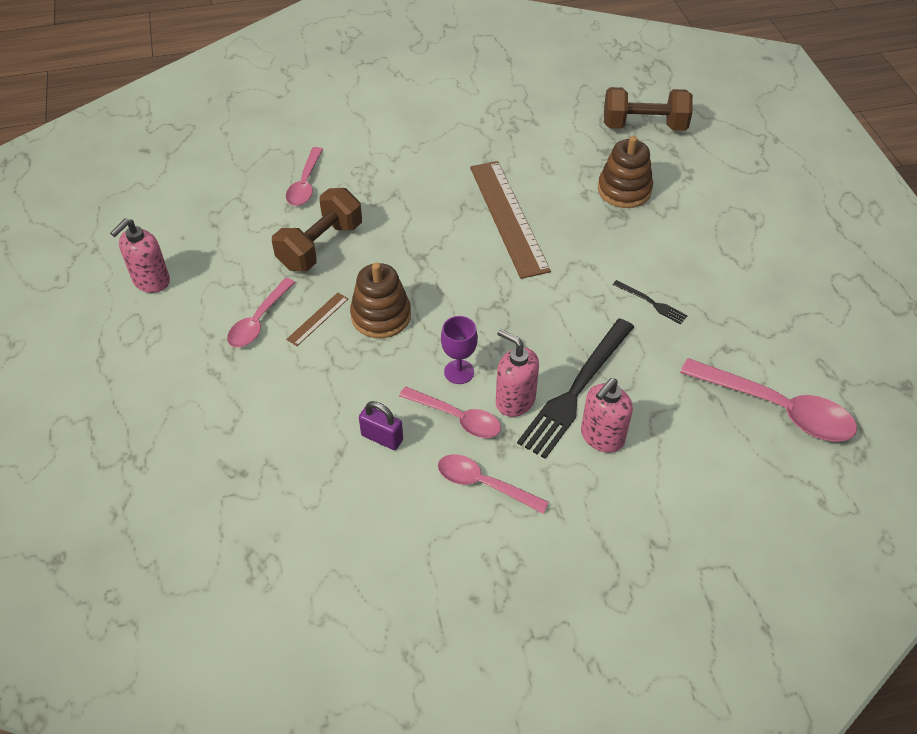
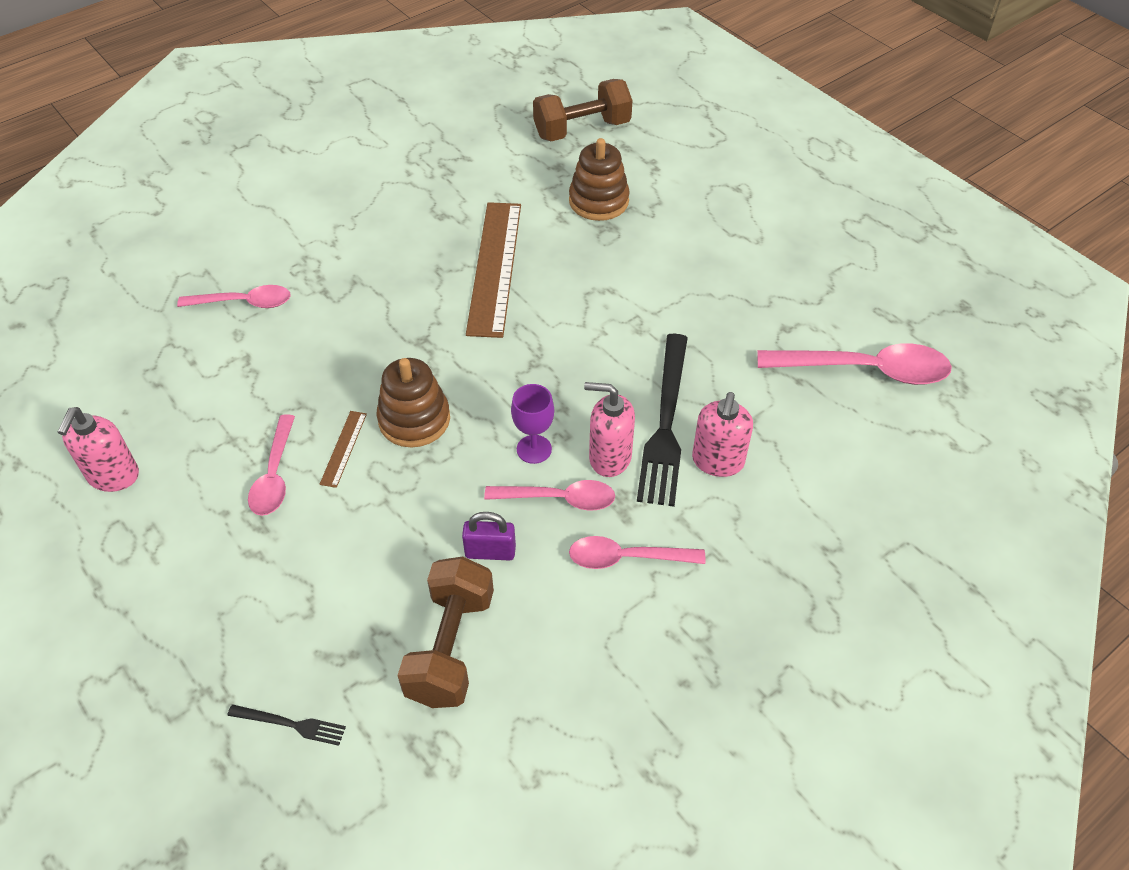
camera: 25 degrees left, 0 degrees up
brown dumbbell [272,188,362,271] -> brown dumbbell moved to [397,556,494,708]
pink spoon [286,147,323,206] -> pink spoon turned 75 degrees counterclockwise [177,285,291,308]
brown ruler [470,161,551,279] -> brown ruler turned 45 degrees clockwise [466,202,521,338]
black fork [613,280,688,325] -> black fork moved to [227,704,346,746]

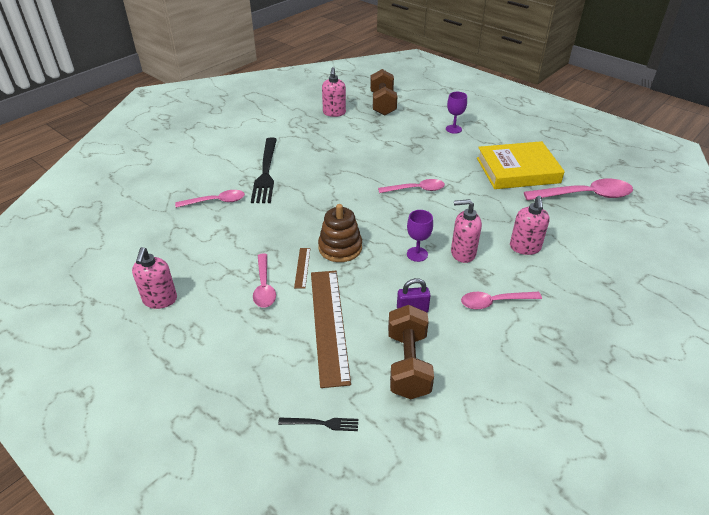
camera: 10 degrees left, 10 degrees down
brown ruler [466,202,521,338] -> brown ruler moved to [311,271,351,388]
pink spoon [484,480,615,511] -> pink spoon moved to [378,179,445,193]
brown dumbbell [533,79,633,141] -> brown dumbbell turned 60 degrees counterclockwise [370,69,397,116]
brown stacking toy [569,138,630,221] -> none
black fork [637,334,688,507] -> black fork moved to [251,137,277,203]
none -> pink soap dispenser [322,67,346,117]
none -> purple goblet [446,92,467,134]
none -> yellow book [477,141,565,189]

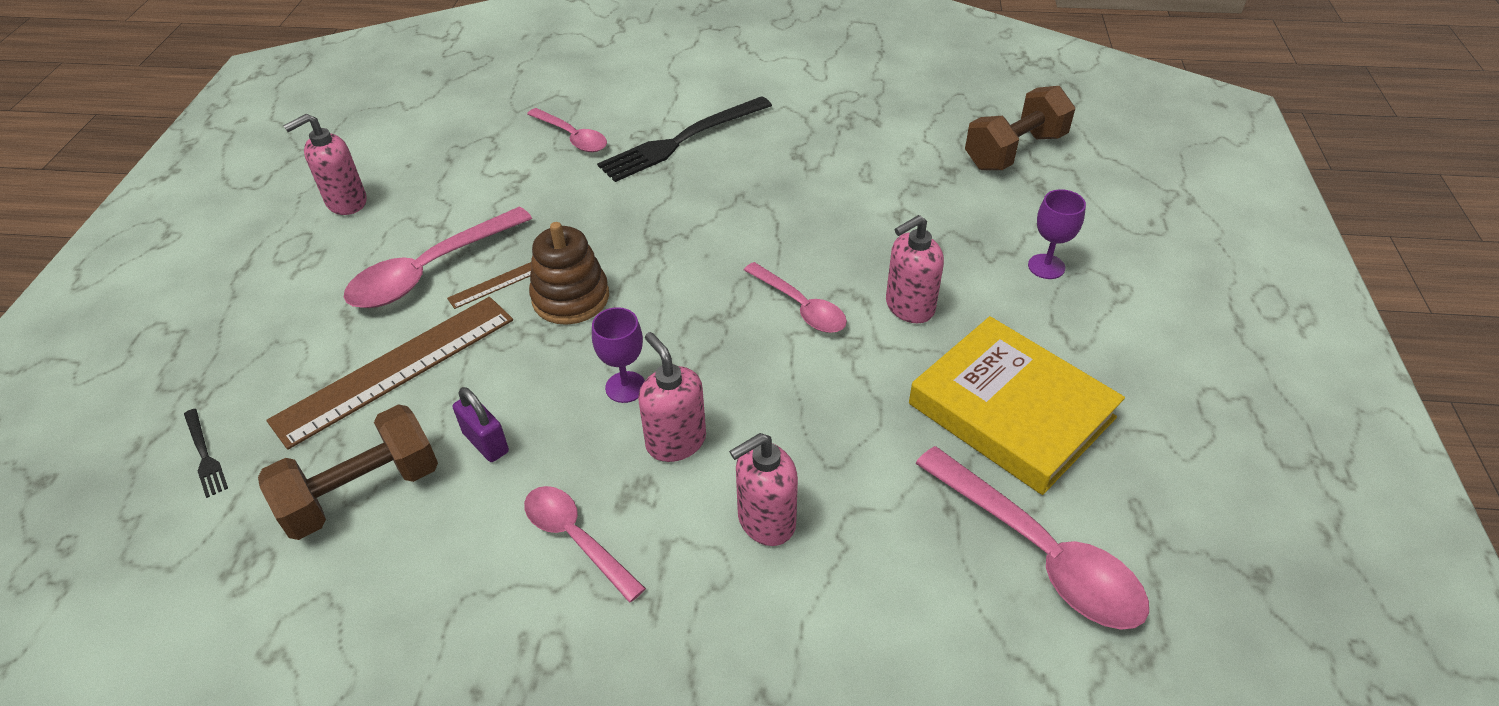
camera: 55 degrees right, 5 degrees up
pink spoon [253,253,276,308] -> pink spoon [344,207,532,308], size x1.60
pink soap dispenser [322,67,346,117] -> pink soap dispenser moved to [886,215,944,323]

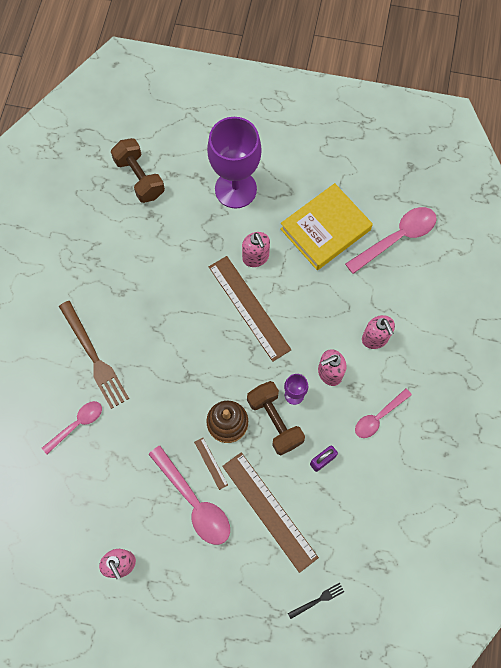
camera: 85 degrees left, 25 degrees up
brown dumbbell [258,404,438,540] -> brown dumbbell moved to [247,381,305,455]
black fork [597,96,772,182] -> brown fork [59,301,129,409]
pink spoon [744,262,847,333] -> brown ruler [209,256,291,362]
purple goblet [1028,189,1086,279] -> purple goblet [207,117,262,208], size x2.32

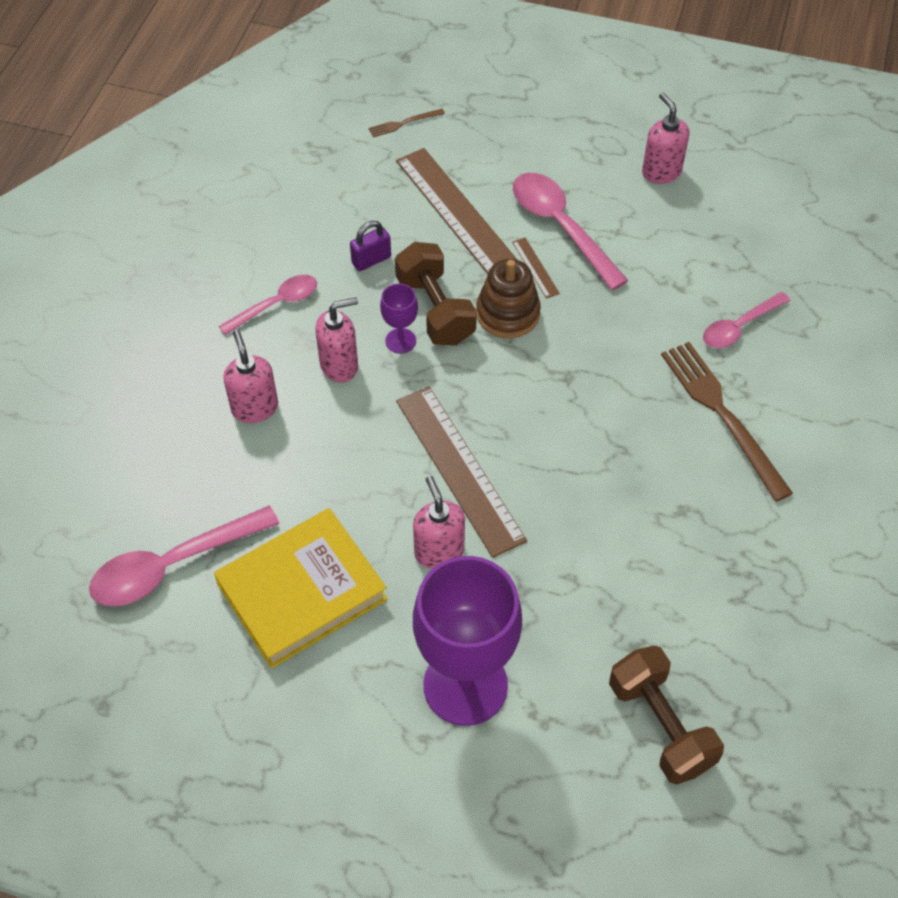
camera: 175 degrees left, 15 degrees down
black fork [288,583,344,619] -> brown fork [368,109,445,137]

